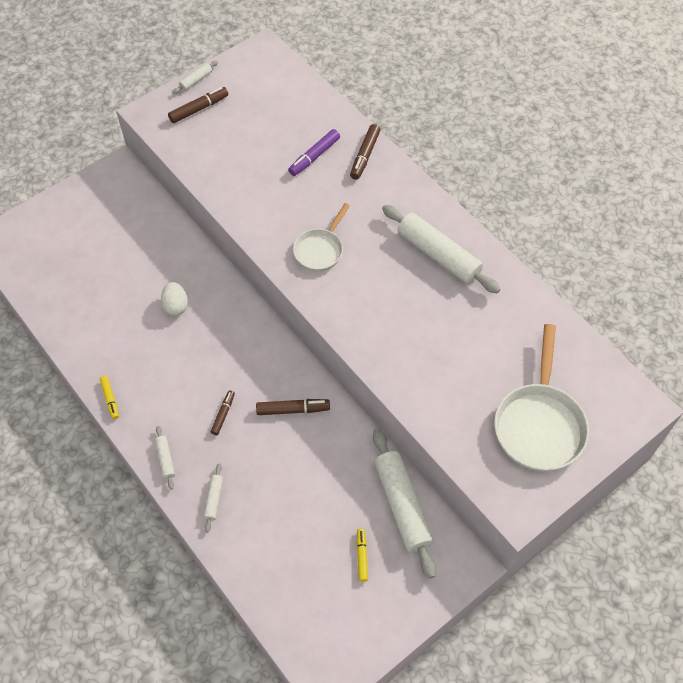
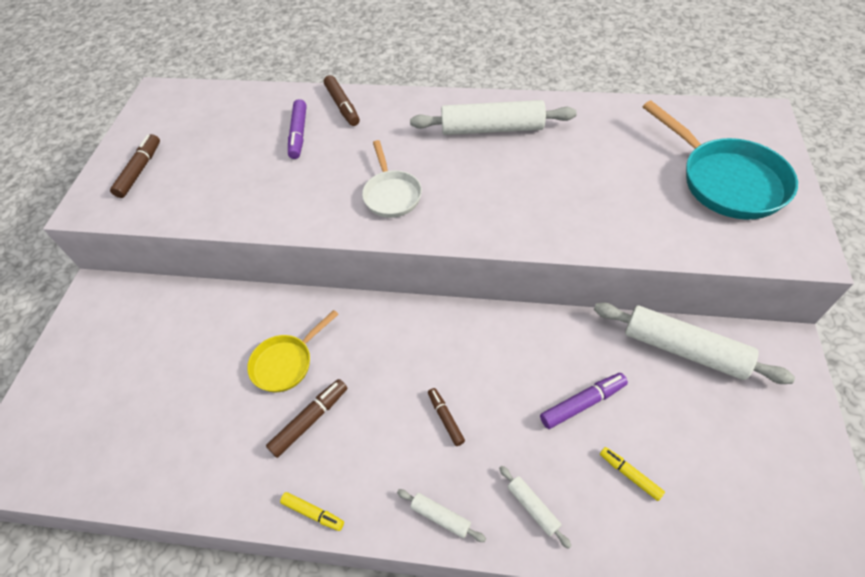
camera: 40 degrees left, 5 degrees down
white egg [161,282,188,316] -> yellow pan [247,310,339,392]
white rolling pin [173,60,218,94] -> none
brown marker [256,399,330,415] -> brown marker moved to [266,379,347,458]
yellow marker [357,529,368,582] -> yellow marker moved to [600,447,665,501]
white pan [494,324,589,471] -> turquoise pan [643,101,798,219]
none -> purple marker [540,373,628,429]

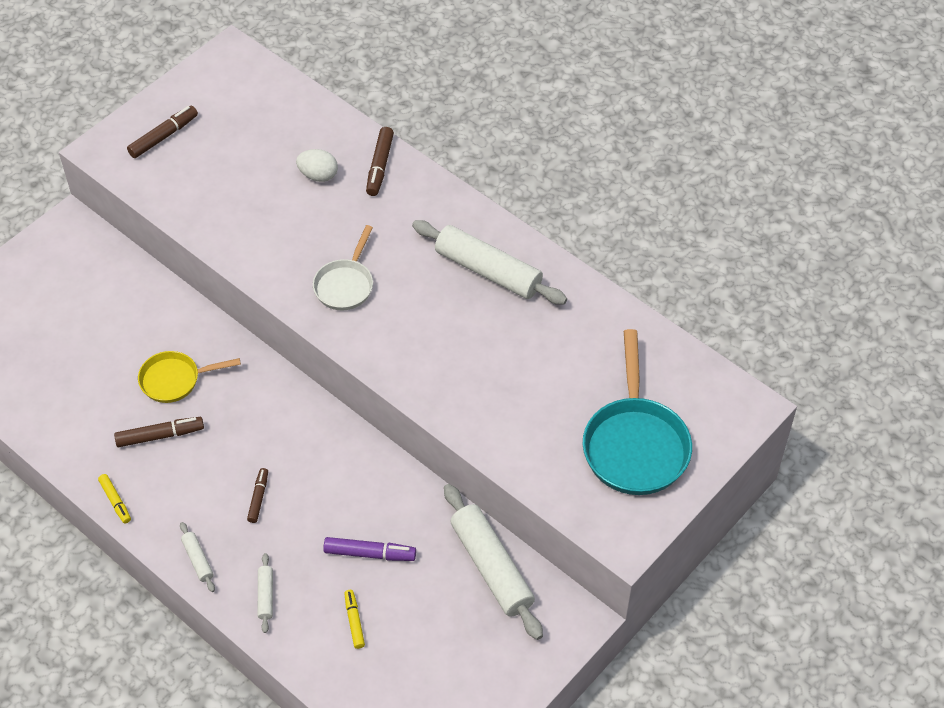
camera: 30 degrees right, 0 degrees up
purple marker [288,99,307,159] -> white egg [296,149,338,182]

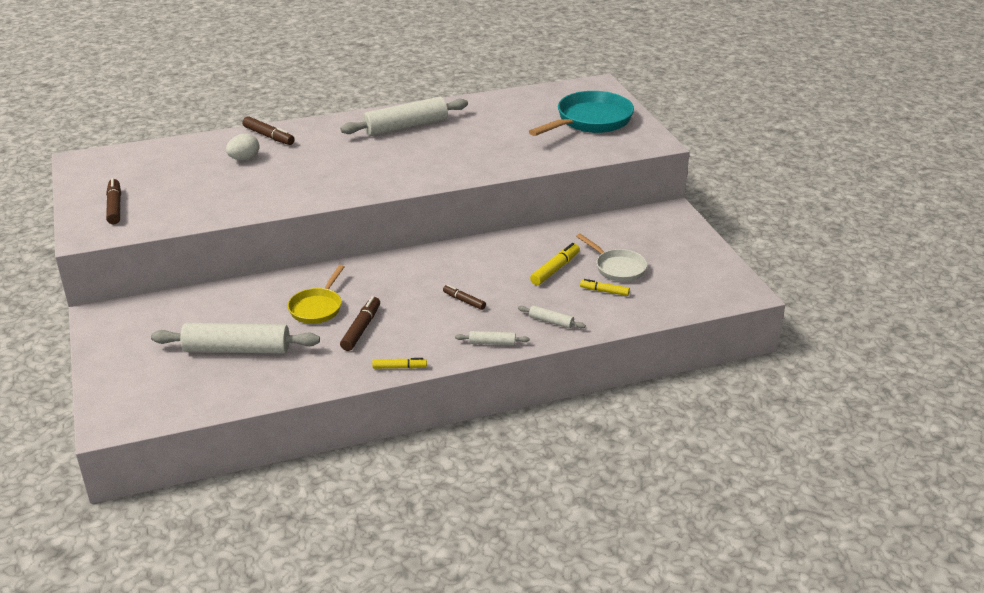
camera: 60 degrees left, 20 degrees down
white pan [313,225,373,310] -> white pan moved to [576,234,647,282]
purple marker [323,537,416,561] -> yellow marker [530,243,580,285]
white rolling pin [444,484,543,640] -> white rolling pin moved to [151,323,320,354]
turquoise pan [583,329,692,495] -> turquoise pan turned 75 degrees counterclockwise [529,91,634,136]

